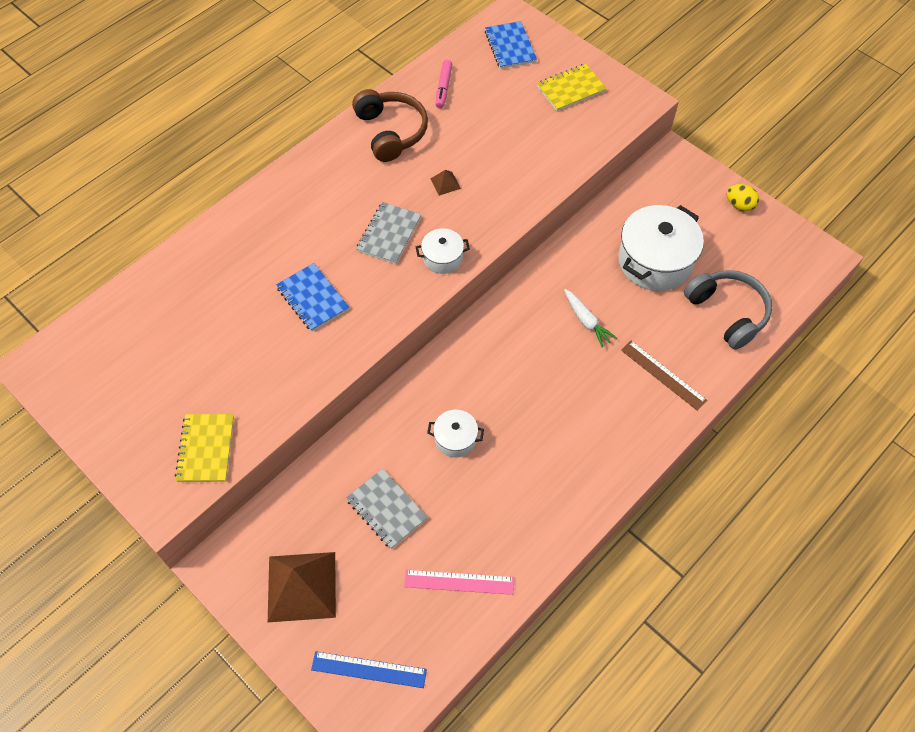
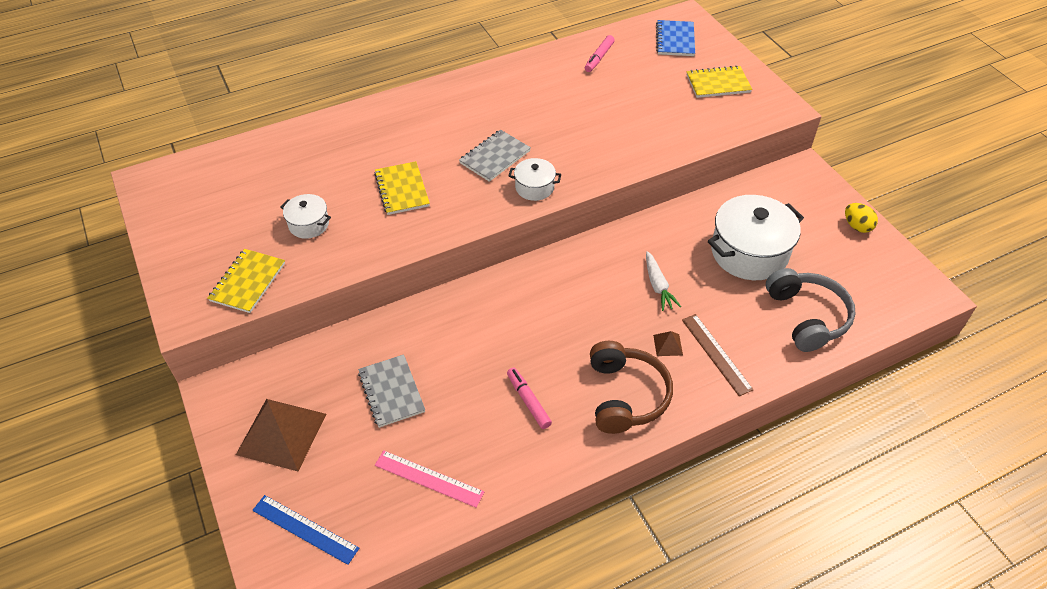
camera: 20 degrees right, 10 degrees down
blue notebook [276,263,349,332] -> yellow notebook [374,161,430,215]
brown headphones [352,89,428,162] -> brown headphones moved to [590,341,673,434]
white pot [427,410,484,458] -> white pot moved to [280,194,331,239]
brown pyramid [431,170,461,196] -> brown pyramid moved to [653,331,683,356]
none -> pink marker [507,368,552,429]

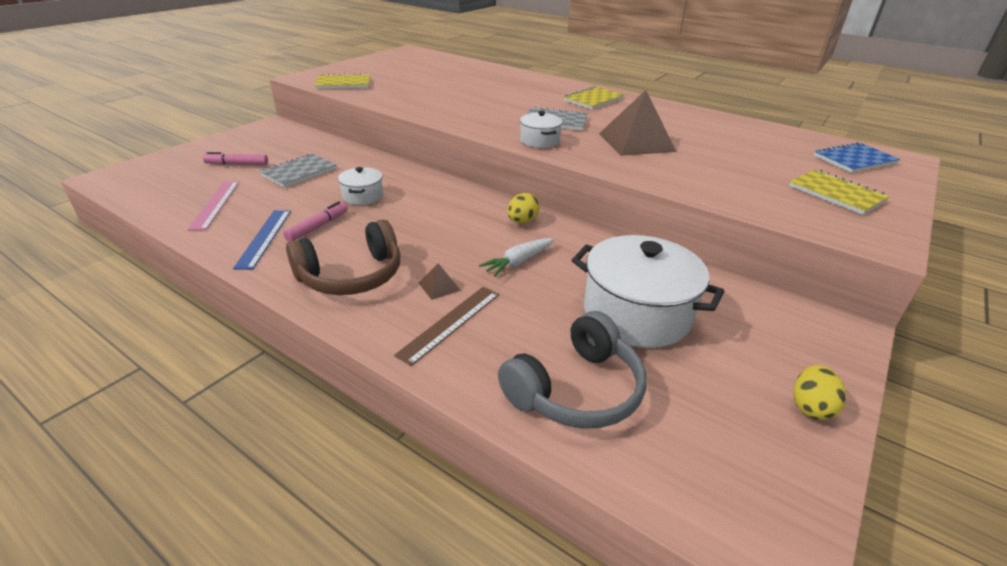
camera: 60 degrees right, 15 degrees down
brown pyramid [236,399,326,471] -> brown pyramid moved to [599,90,676,156]
blue ruler [252,495,359,565] -> blue ruler moved to [233,210,291,270]
white pot [280,194,331,239] -> white pot moved to [338,167,383,205]
yellow notebook [374,161,430,215] -> yellow notebook moved to [563,86,624,109]
pink marker [585,35,615,72] -> pink marker moved to [203,152,268,165]
none -> yellow egg [507,193,540,223]

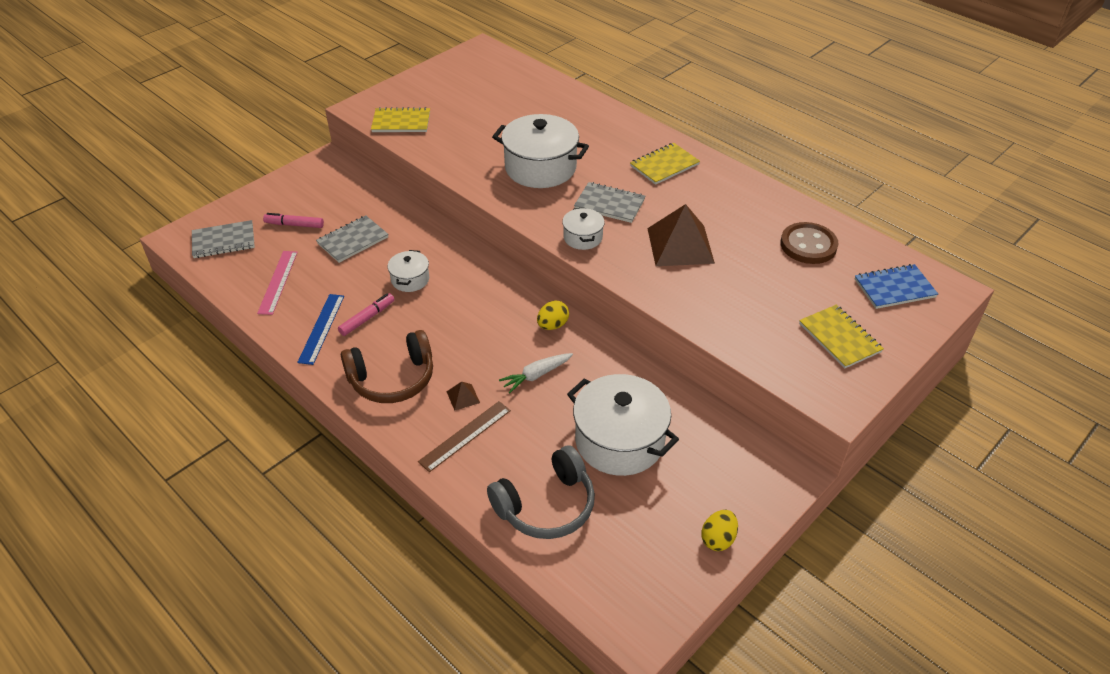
camera: 10 degrees right, 10 degrees up
none -> grey notebook [192,220,255,258]
none -> white pot [492,114,589,188]
none -> brown button [780,222,838,264]

